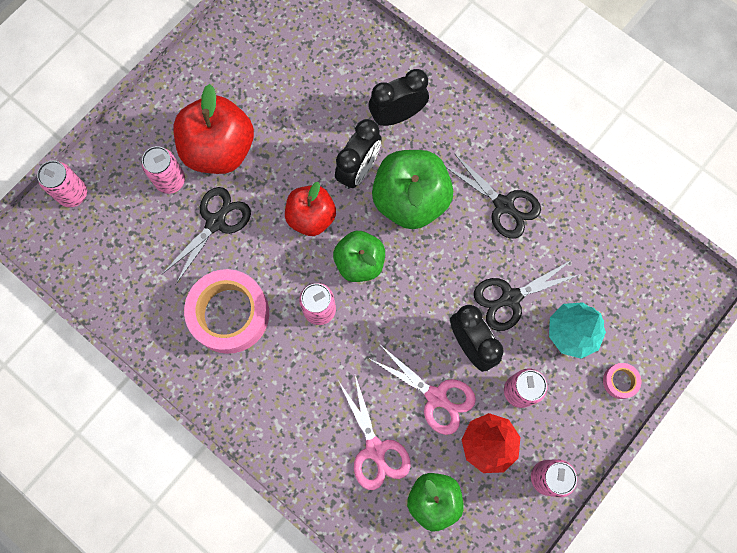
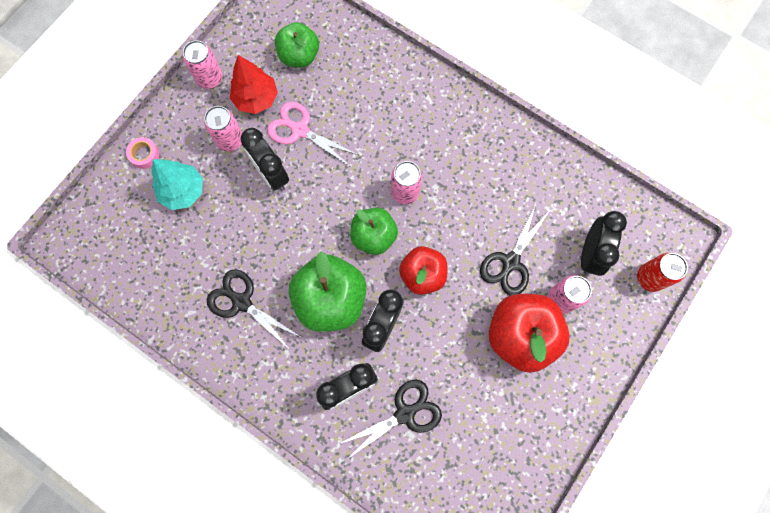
camera: 175 degrees right, 0 degrees up
pink can [37,161,87,207] -> red can [637,253,688,292]
pink tape [184,269,269,354] -> none
pink scissors [339,376,411,490] -> none
black scissors [474,260,581,331] -> black scissors moved to [339,380,442,460]
none -> black clock [581,211,627,276]

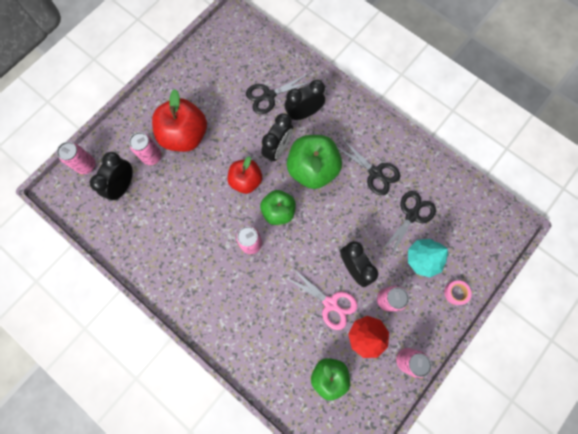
camera: 175 degrees left, 0 degrees up
black scissors [480,204,549,295] -> black scissors moved to [380,191,436,259]
red can [637,253,688,292] -> pink can [57,142,96,174]

